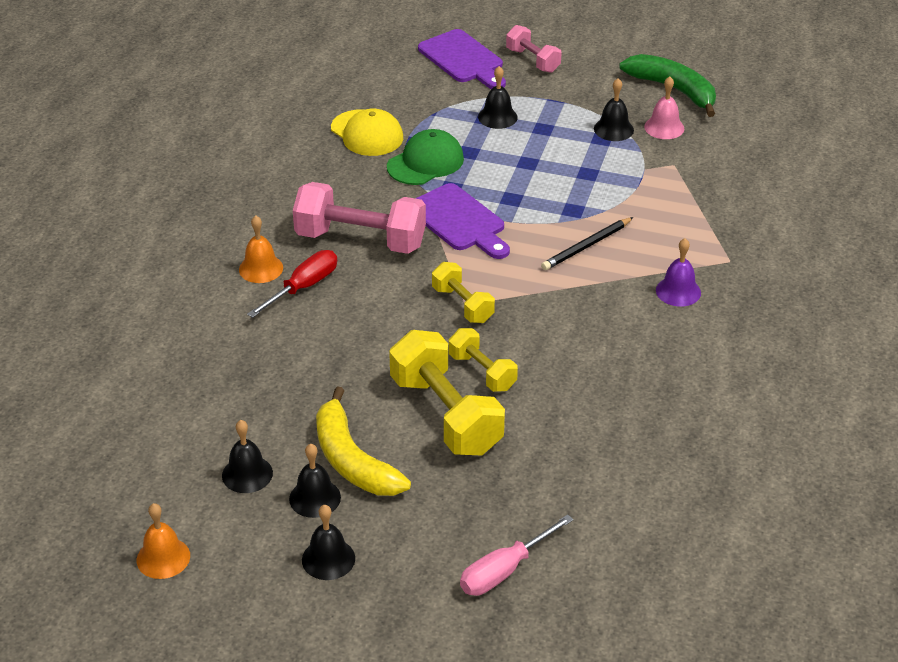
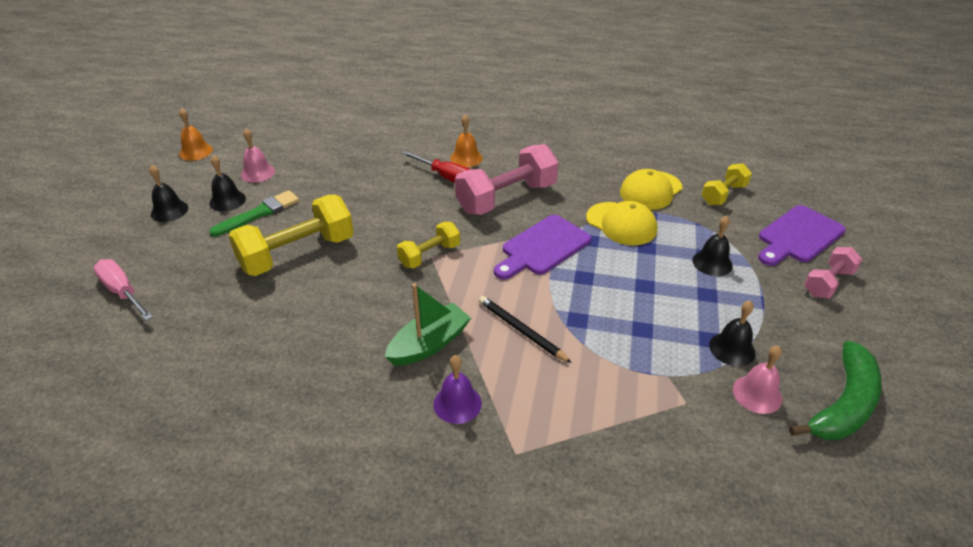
camera: 85 degrees right, 0 degrees up
black bell [222,420,273,493] -> pink bell [241,129,275,183]
pink dumbbell [293,182,426,254] -> pink dumbbell turned 45 degrees clockwise [455,144,558,215]
yellow banana [316,387,411,496] -> green brush [209,190,299,237]
green cap [387,129,464,185] -> yellow cap [586,201,657,245]
yellow dumbbell [449,328,518,392] -> yellow dumbbell moved to [702,163,752,205]
none -> green boat [385,283,471,366]

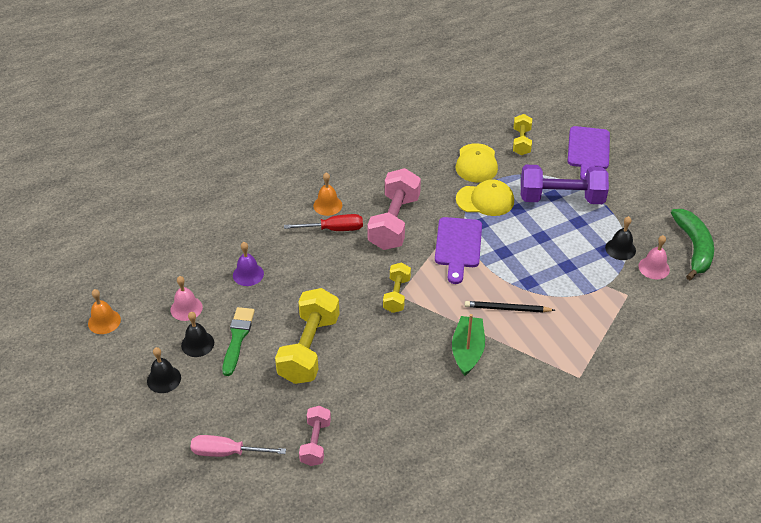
camera: 40 degrees left, 5 degrees up
purple bell [434,355,482,424] -> purple bell moved to [233,242,264,286]
black bell [692,216,733,276] -> purple dumbbell [521,165,609,204]
pink dumbbell [804,247,863,298] -> pink dumbbell moved to [299,406,331,466]

